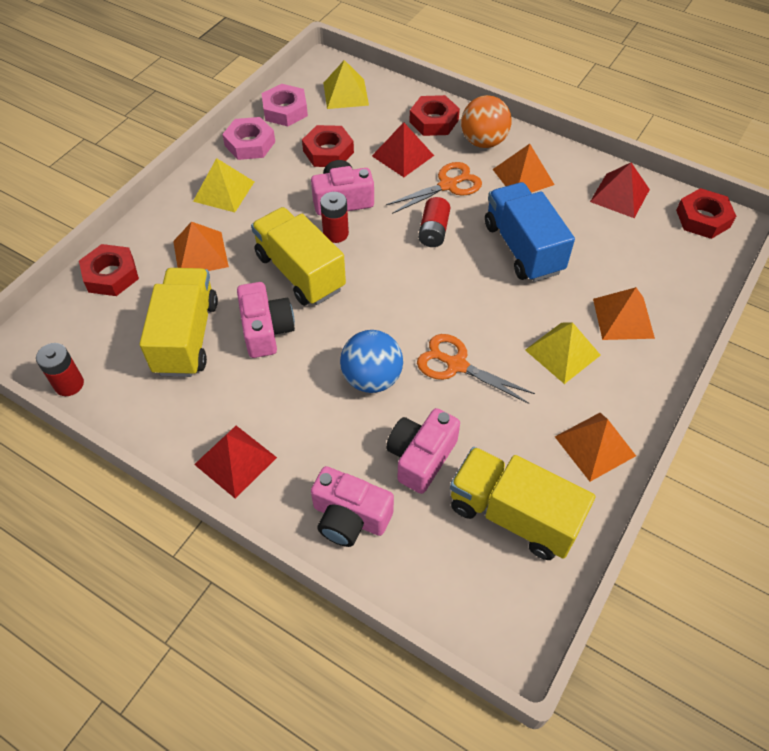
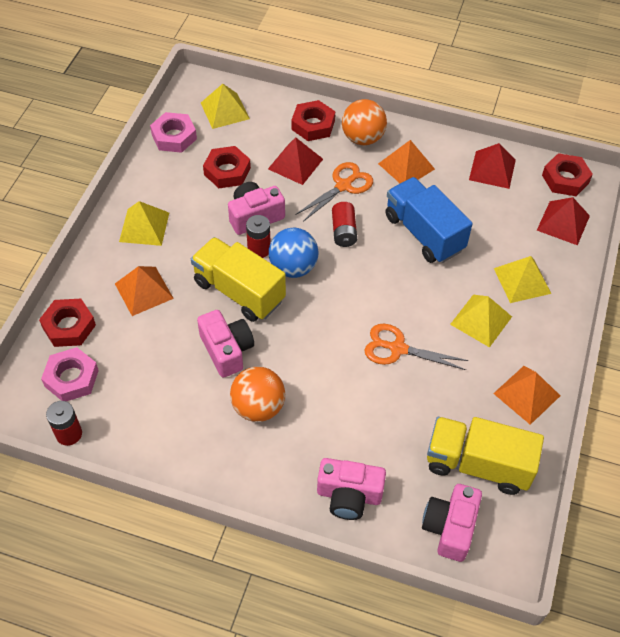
camera: 15 degrees left, 0 degrees up
yellow truck [140,268,218,377] -> none
red pyramid [194,426,277,499] -> red pyramid moved to [537,197,590,245]
pink nut [222,117,275,160] -> pink nut moved to [41,347,99,401]
blue ball [340,330,403,393] -> blue ball moved to [269,228,318,278]
pink camera [386,408,460,494] -> pink camera moved to [422,484,482,562]
orange pyramid [593,287,655,340] -> yellow pyramid [494,256,552,303]
none -> orange ball [230,367,285,422]

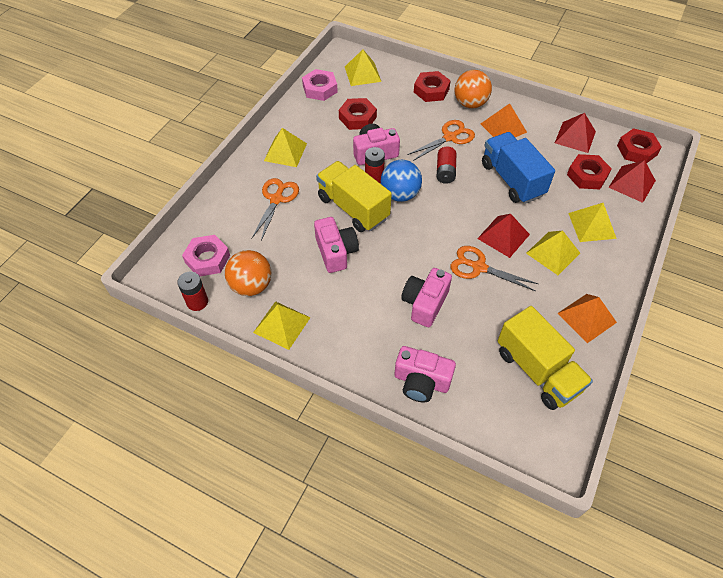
camera: 10 degrees right, 0 degrees up
red nut [39,299,96,347] -> red nut moved to [567,154,612,190]
orange pyramid [115,266,174,316] -> orange scissors [252,178,299,241]
orange ball [230,367,285,422] -> orange ball moved to [225,250,272,296]
red pyramid [268,137,323,185] -> red pyramid moved to [477,214,530,258]
pink camera [422,484,482,562] -> pink camera moved to [401,268,452,327]
yellow truck [427,417,544,495] -> yellow truck turned 150 degrees counterclockwise [498,306,593,410]
none -> yellow pyramid [253,301,311,350]

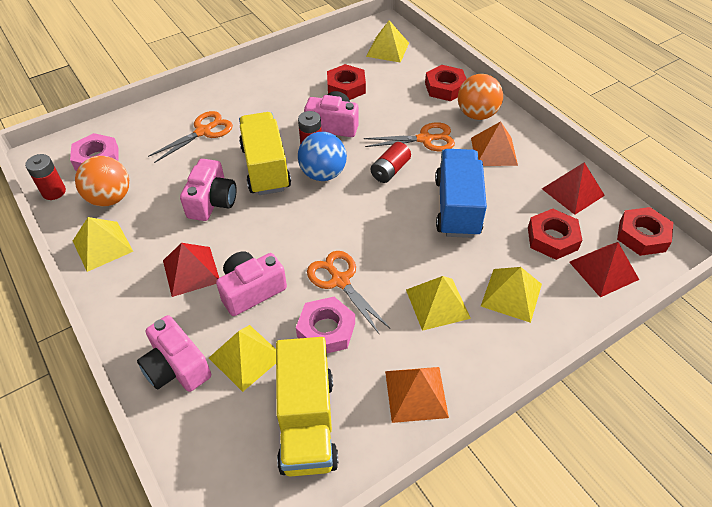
camera: 30 degrees right, 5 degrees down
yellow pyramid [264,128,307,167] -> yellow pyramid moved to [209,325,276,392]
pink nut [302,69,338,101] -> pink nut moved to [296,297,355,353]
red pyramid [477,214,530,258] -> red pyramid moved to [163,243,219,297]

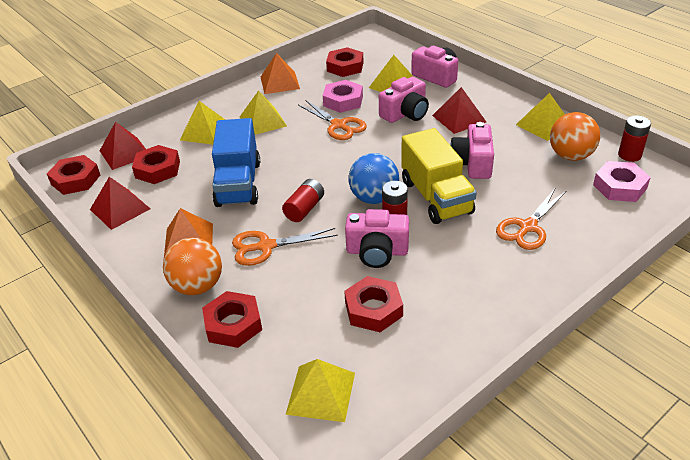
camera: 175 degrees right, 10 degrees down
yellow truck [276,337,339,477] -> red nut [326,47,364,77]

